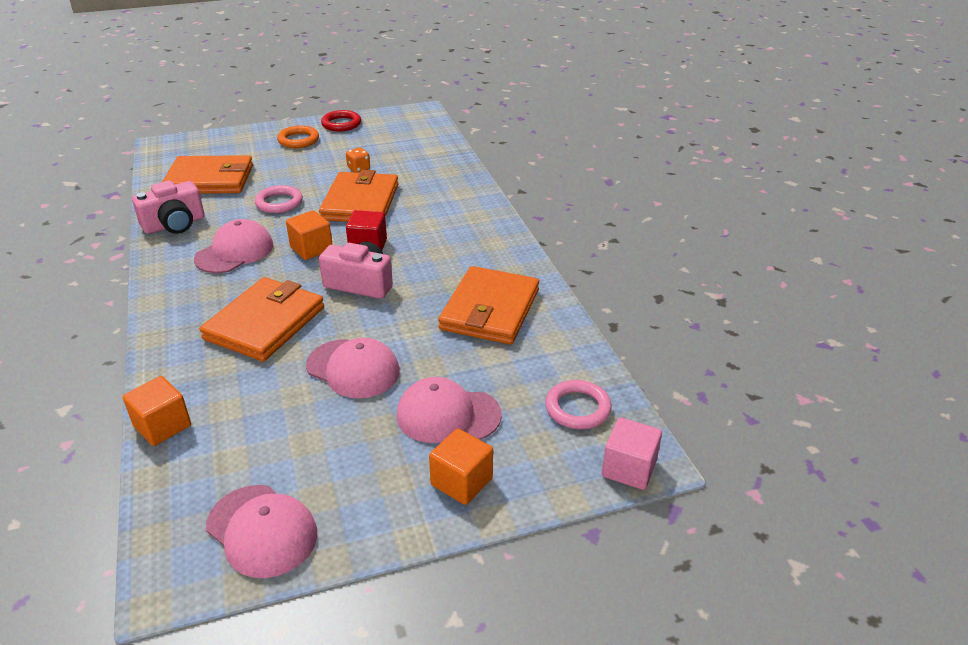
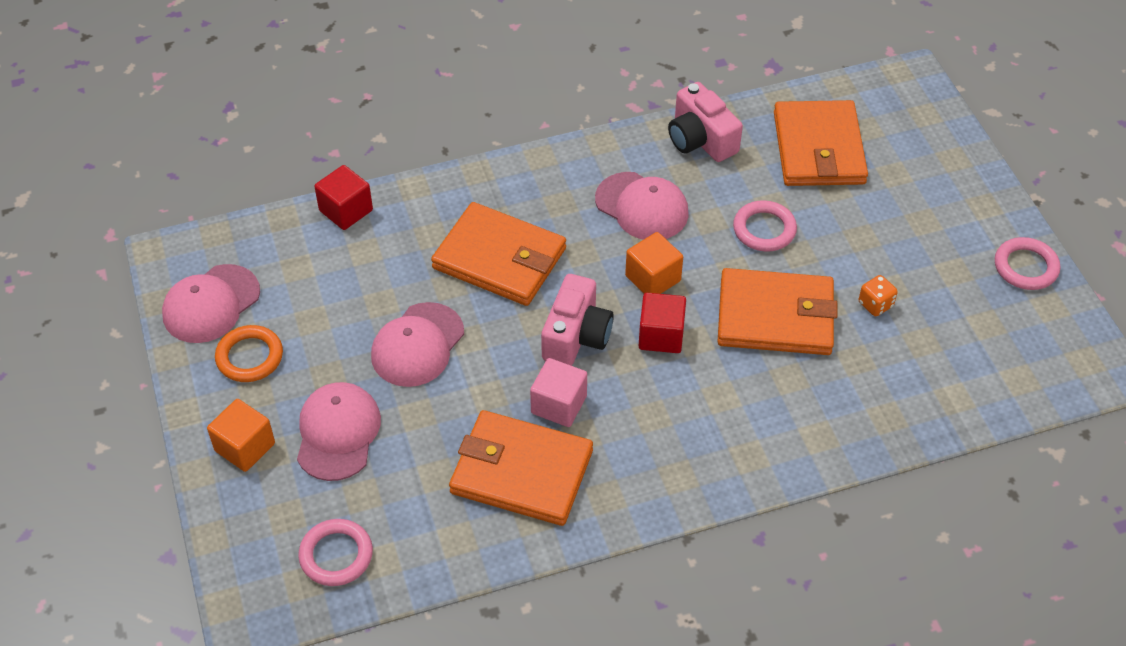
camera: 90 degrees right, 15 degrees up
orange cube [123,376,191,446] -> red cube [314,165,373,230]
orange ring [277,125,319,148] -> orange ring moved to [215,325,283,382]
red ring [321,110,361,131] -> pink ring [995,237,1060,290]
pink cube [602,417,662,490] -> pink cube moved to [530,358,587,427]

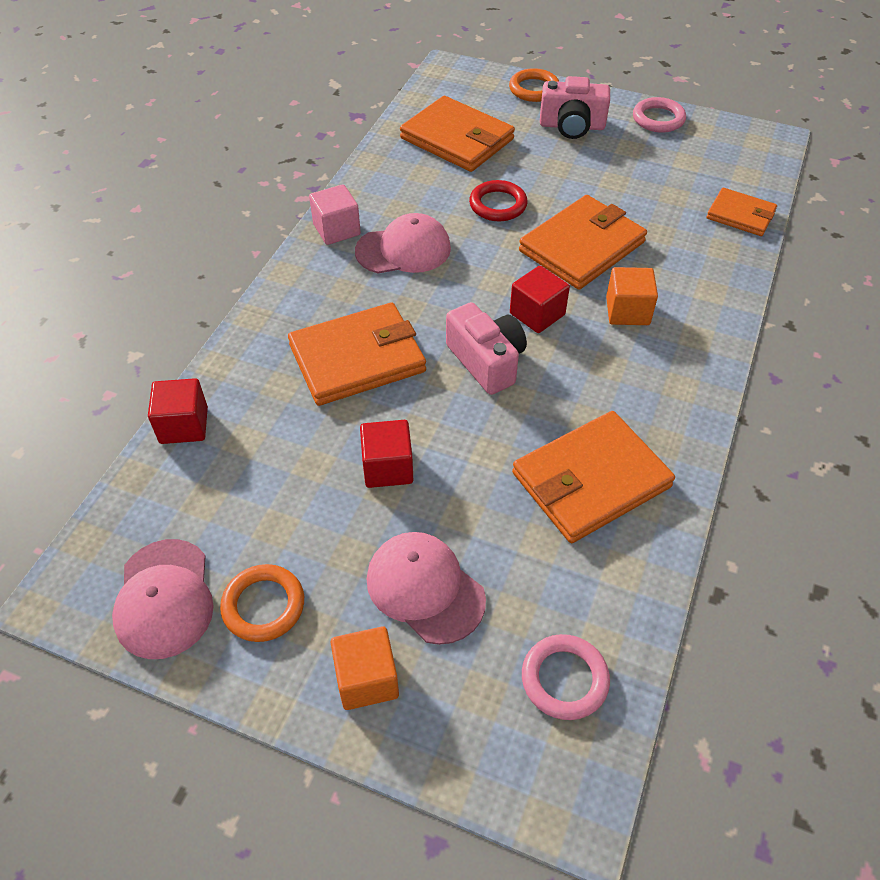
camera: 50 degrees left, 0 degrees up
pink cap [371,302,464,387] -> red cube [360,420,413,488]
pink cube [530,358,587,427] -> pink cube moved to [309,184,361,245]
orange cube [625,232,683,294] -> orange cube moved to [606,267,658,325]
pink camera [668,82,743,162] -> pink camera moved to [540,76,610,139]
pink ring [733,200,797,252] -> red ring [469,180,528,221]
orange dice [859,275,898,316] -> none
none -> orange ring [509,68,559,102]
none -> orange wallet [706,188,777,236]

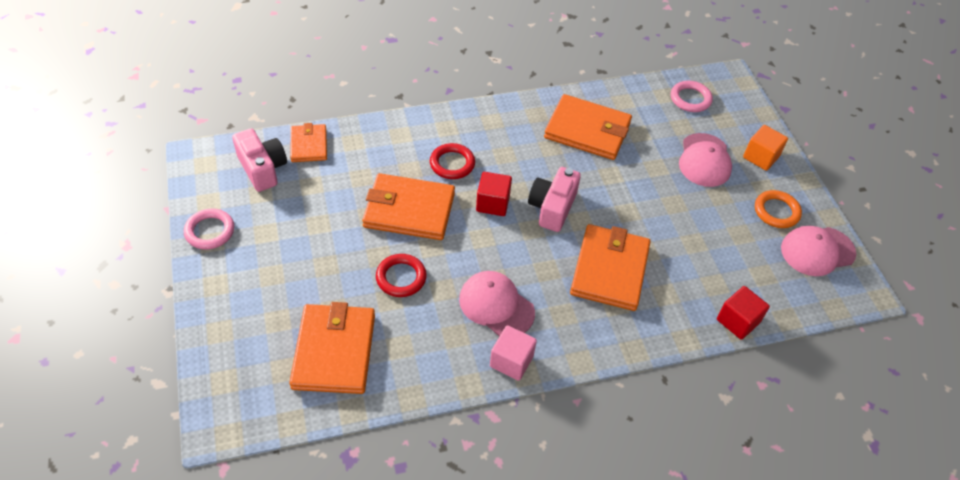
camera: 130 degrees left, 0 degrees up
pink cap [112,539,214,659] -> pink cap turned 150 degrees counterclockwise [781,226,856,276]
orange wallet [288,302,426,406] -> orange wallet turned 75 degrees clockwise [570,224,651,311]
red cube [360,420,413,488] -> none
orange ring [509,68,559,102] -> none
pink camera [540,76,610,139] -> pink camera moved to [232,128,287,192]
orange cube [606,267,658,325] -> red ring [430,143,475,179]

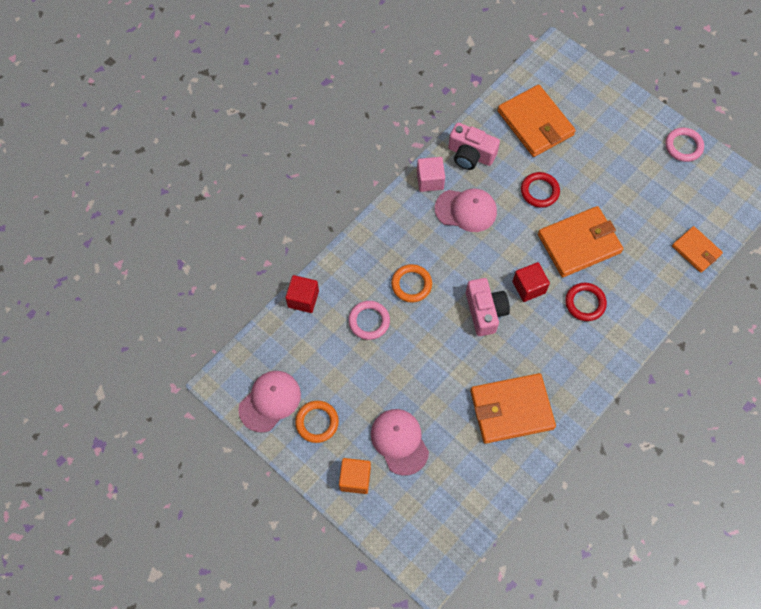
camera: 150 degrees right, 15 degrees up
pink camera [232,128,287,192] -> pink camera moved to [448,123,500,170]
orange wallet [570,224,651,311] -> orange ring [391,264,432,302]
pink ring [671,81,713,112] -> pink ring moved to [348,301,390,340]

